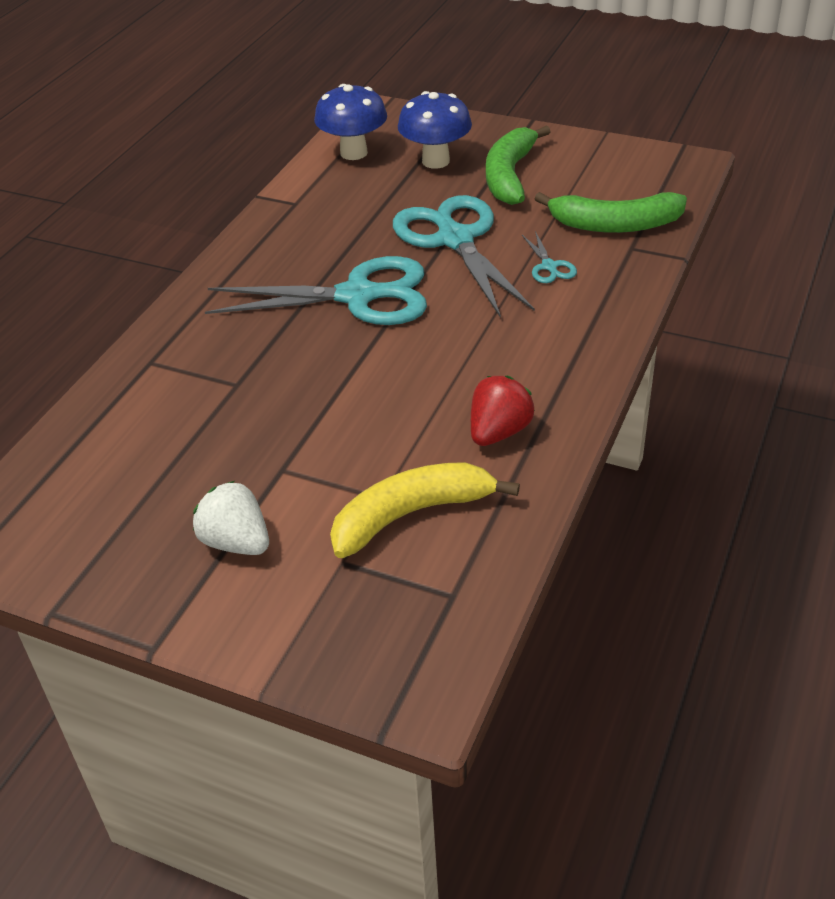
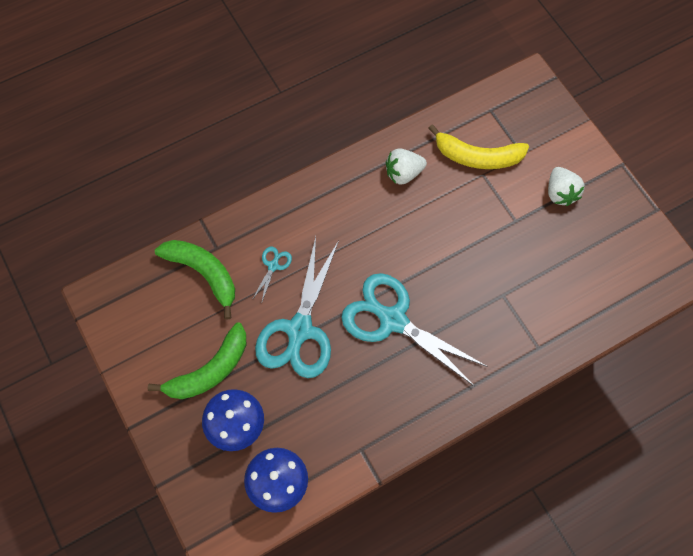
camera: 145 degrees left, 25 degrees up
red strawberry [471,376,535,446] -> white strawberry [386,148,427,185]

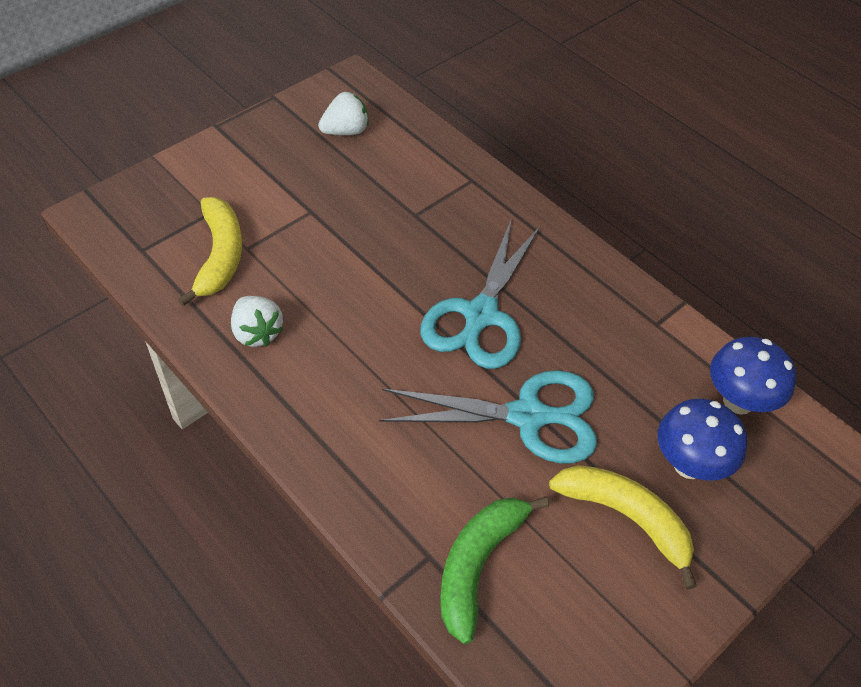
camera: 105 degrees left, 15 degrees down
green banana [148,322,246,399] -> yellow banana [549,465,697,589]
turquoise scissors [252,247,292,304] -> none
white strawberry [548,167,585,206] -> white strawberry moved to [318,92,369,135]

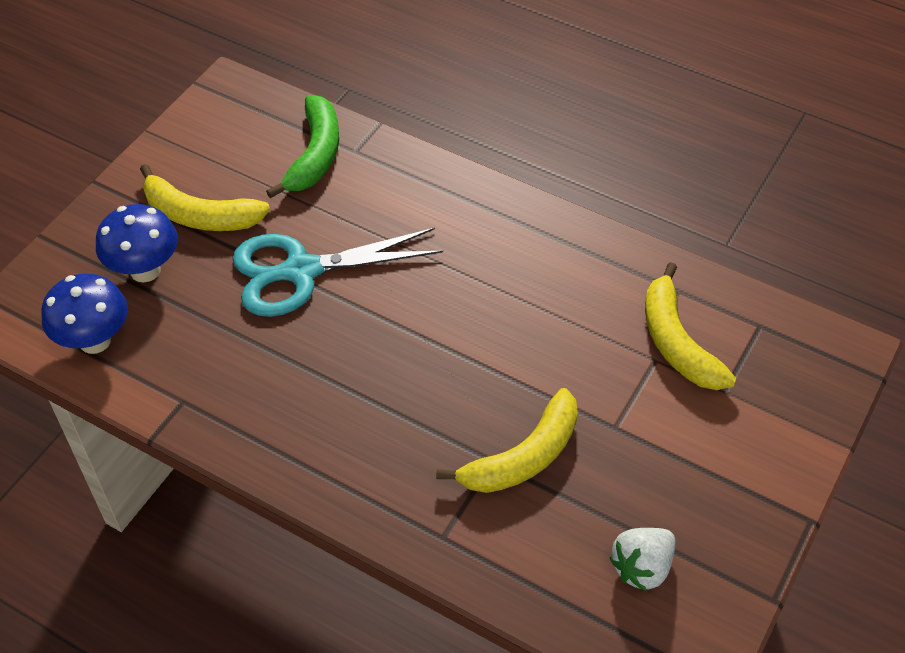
camera: 165 degrees right, 0 degrees up
white strawberry [231,296,283,347] -> none
turquoise scissors [420,218,541,369] -> none
none -> yellow banana [436,388,578,493]

